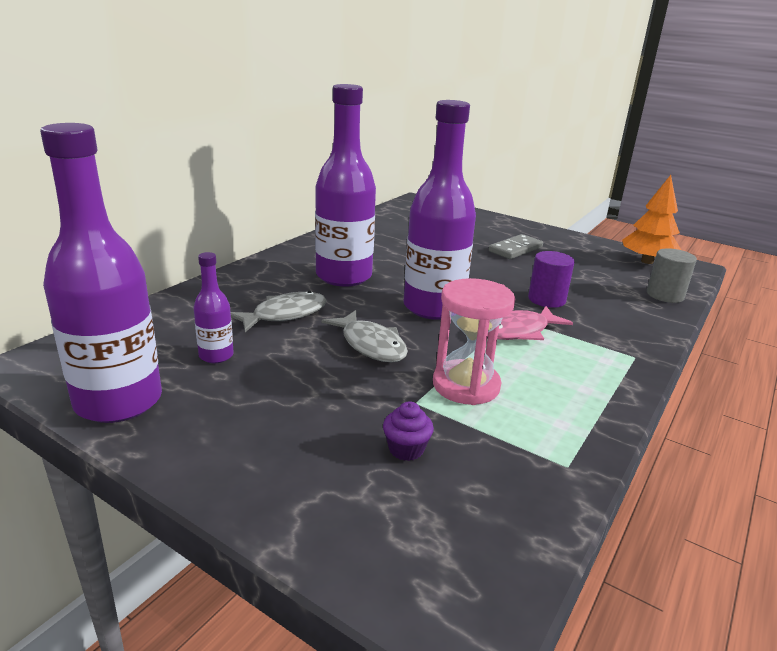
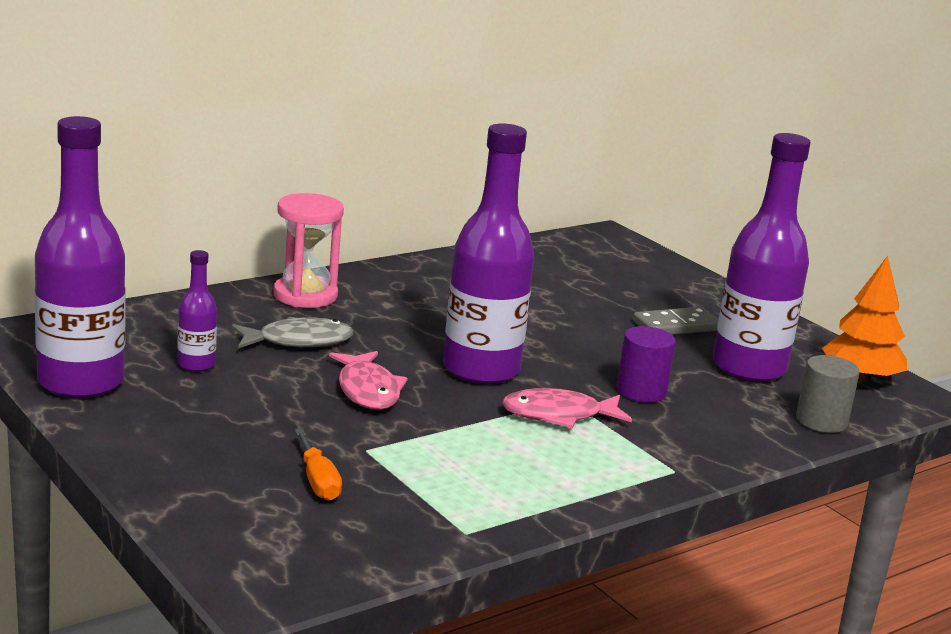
camera: 20 degrees right, 5 degrees down
purple bottle [315,84,376,287] -> purple bottle moved to [713,133,811,382]
grey fish [322,310,408,362] -> pink fish [329,351,408,410]
purple cupcake [383,401,434,461] -> orange screwdriver [295,429,342,501]
pink hourglass [433,278,515,405] -> pink hourglass moved to [274,193,344,308]

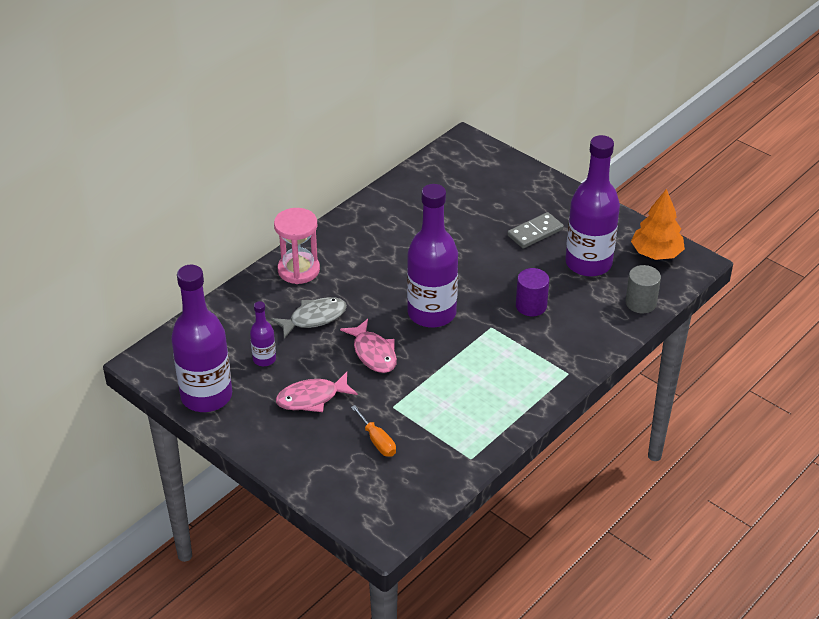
camera: 10 degrees left, 20 degrees up
pink fish [502,388,632,428] -> pink fish moved to [276,372,358,412]

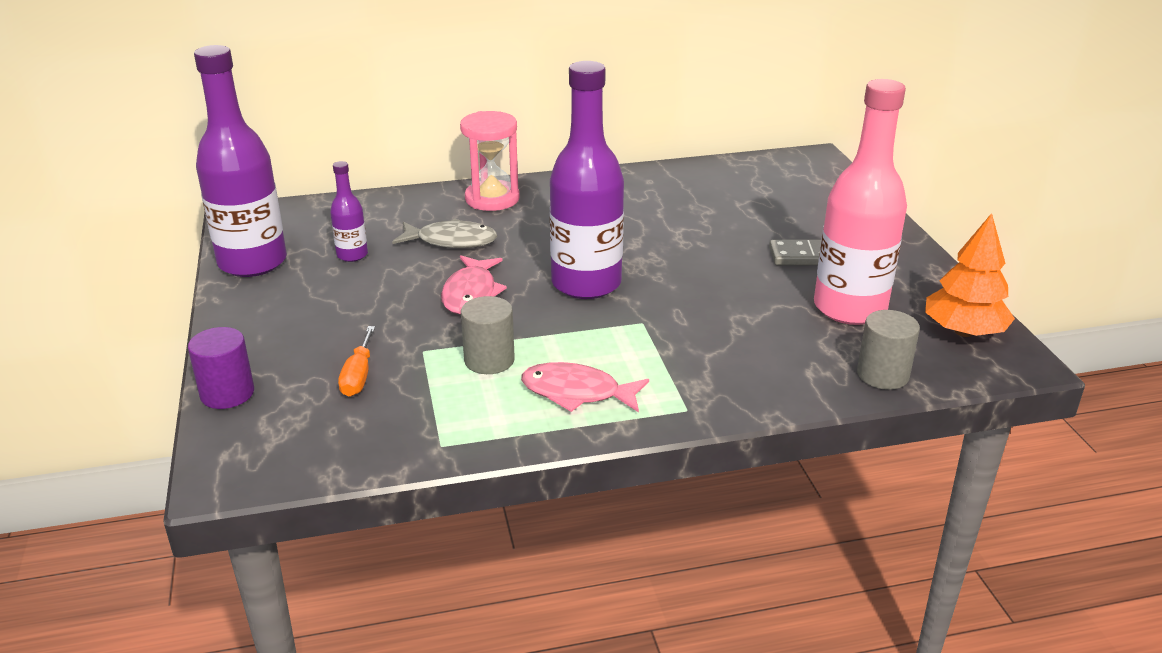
camera: 35 degrees right, 10 degrees down
pink fish [276,372,358,412] -> pink fish moved to [521,362,649,412]
purple cylinder [516,268,549,316] -> purple cylinder moved to [188,327,254,409]
purple bottle [565,135,620,277] -> pink bottle [814,79,907,325]
none -> grey cylinder [461,296,515,374]

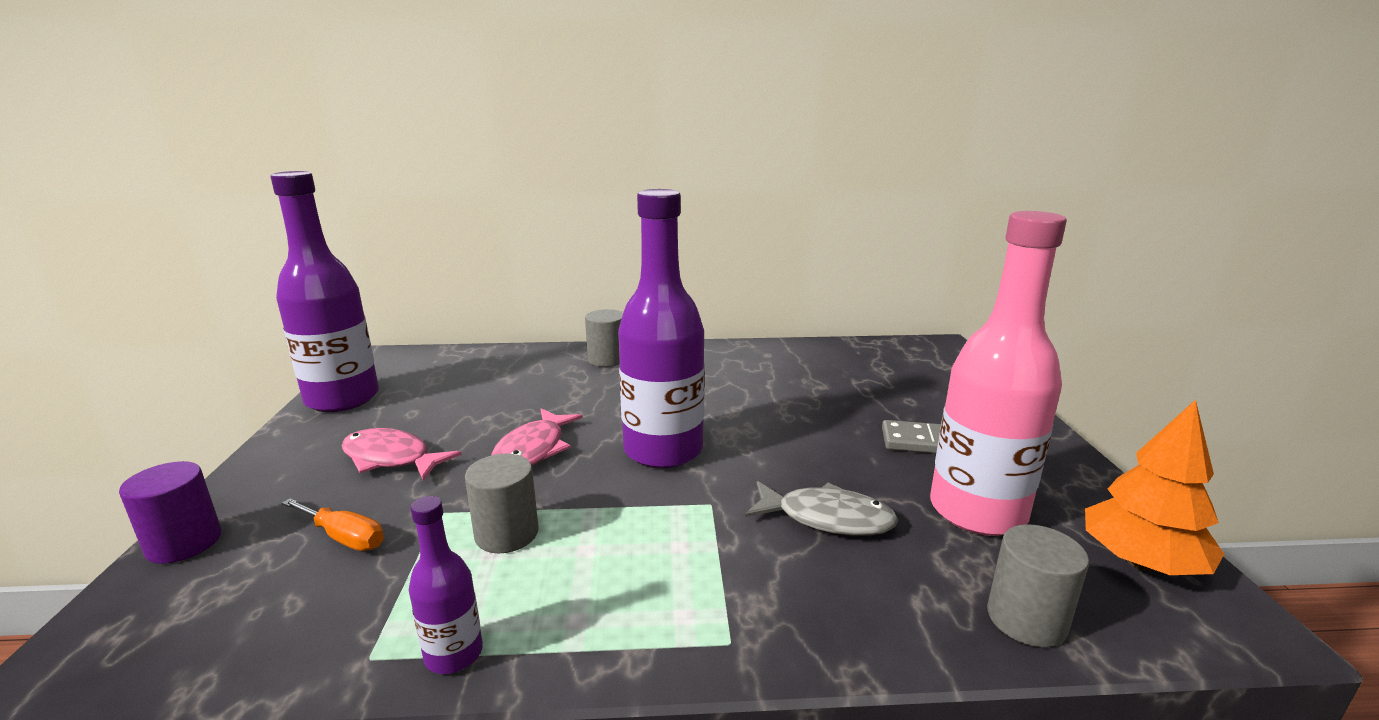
camera: 10 degrees right, 10 degrees down
purple bottle [330,161,368,262] -> purple bottle moved to [409,496,483,674]
orange screwdriver [338,326,375,397] -> orange screwdriver turned 75 degrees counterclockwise [282,498,384,551]
grey fish [392,218,497,248] -> grey fish moved to [745,481,898,536]
pink hourglass [460,111,520,211] -> grey cylinder [585,309,623,367]
pink fish [521,362,649,412] -> pink fish moved to [342,428,462,481]

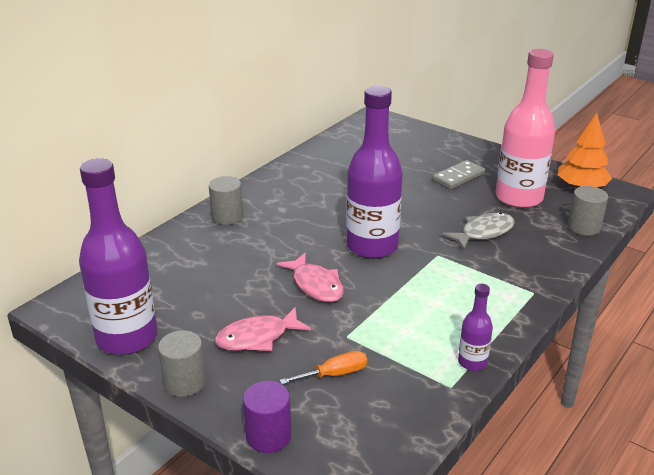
camera: 50 degrees left, 10 degrees up
grey cylinder [465,454,539,553] -> grey cylinder moved to [158,330,206,397]

